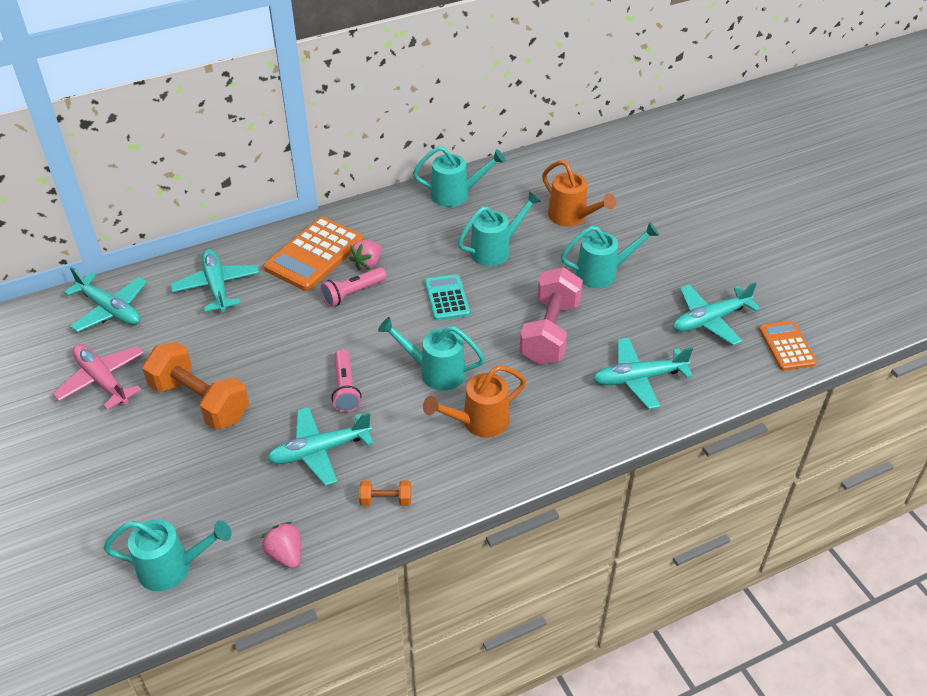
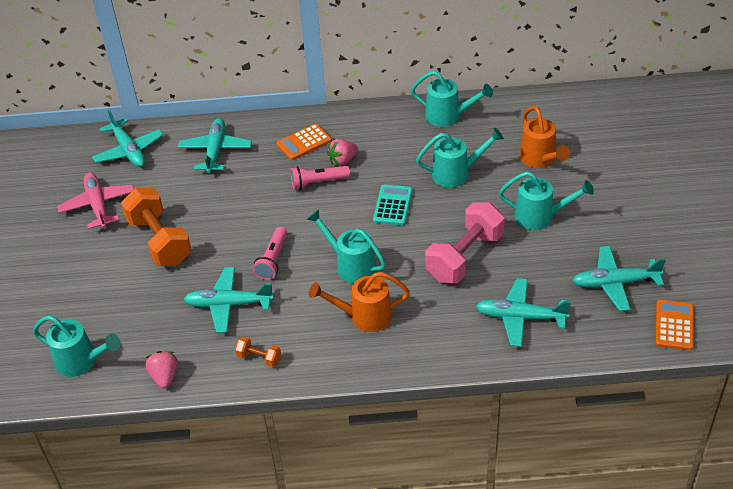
camera: 25 degrees right, 0 degrees up
orange calculator [264,217,364,291] -> orange calculator [277,124,332,160], size x0.60

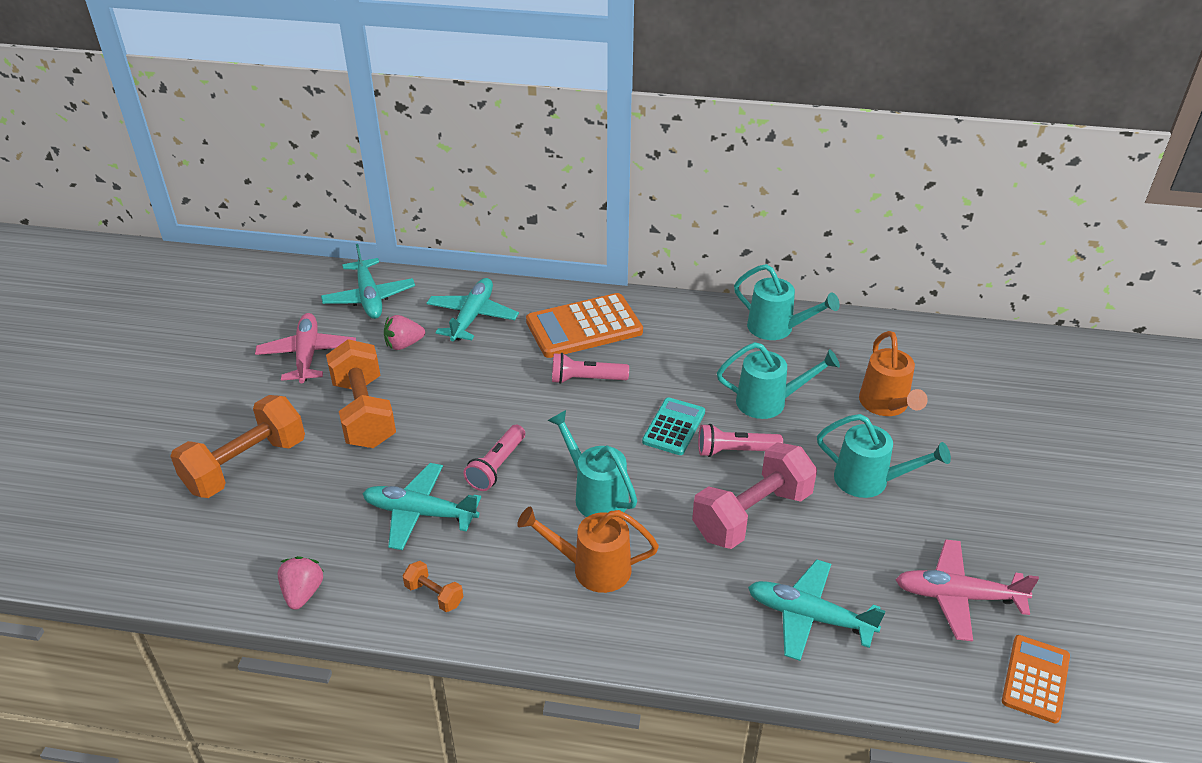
camera: 10 degrees right, 5 degrees down
turquoise watering can [33,315,121,377] -> none
orange calculator [277,124,332,160] -> orange calculator [526,293,643,358], size x1.66
pink strawberry [327,139,358,166] -> pink strawberry moved to [384,315,425,350]
turquoise plane [572,246,666,311] -> pink plane [896,539,1039,641]
none -> orange dumbbell [170,395,305,498]
none -> pink flashlight [698,424,783,457]

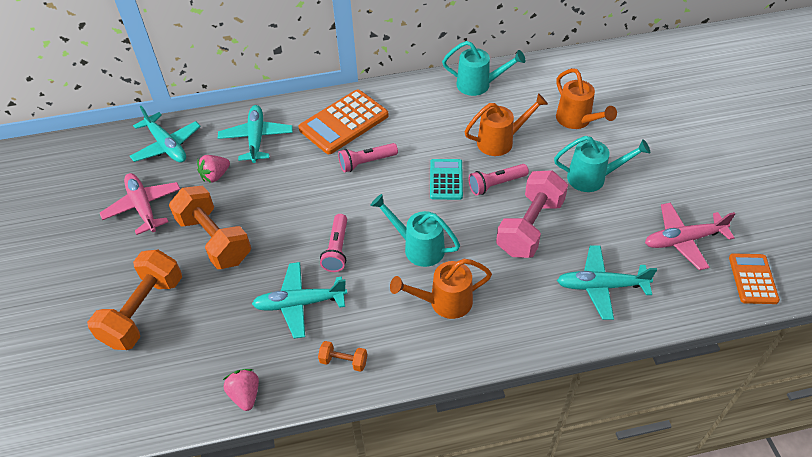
camera: 20 degrees left, 10 degrees up
turquoise watering can [717,342,840,419] -> orange watering can [465,93,548,156]

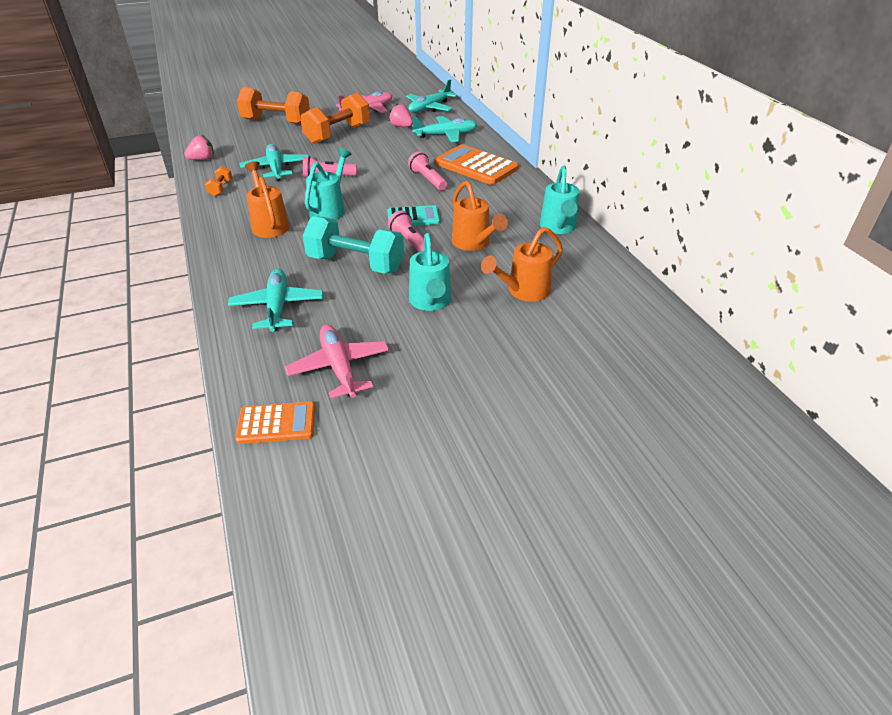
camera: 80 degrees right, 10 degrees down
pink dumbbell [496,170,568,258] -> turquoise dumbbell [303,216,404,274]

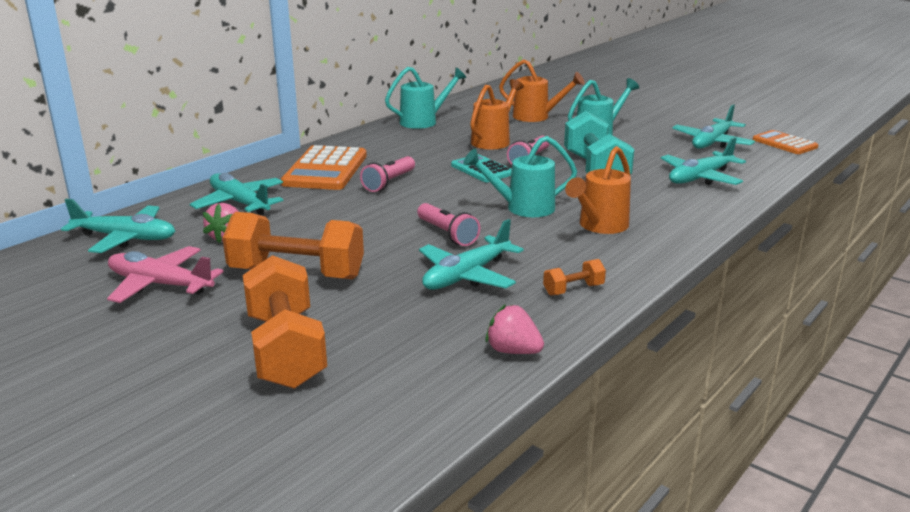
camera: 120 degrees left, 15 degrees down
pink plane [285,325,389,398] -> turquoise plane [672,104,755,149]

